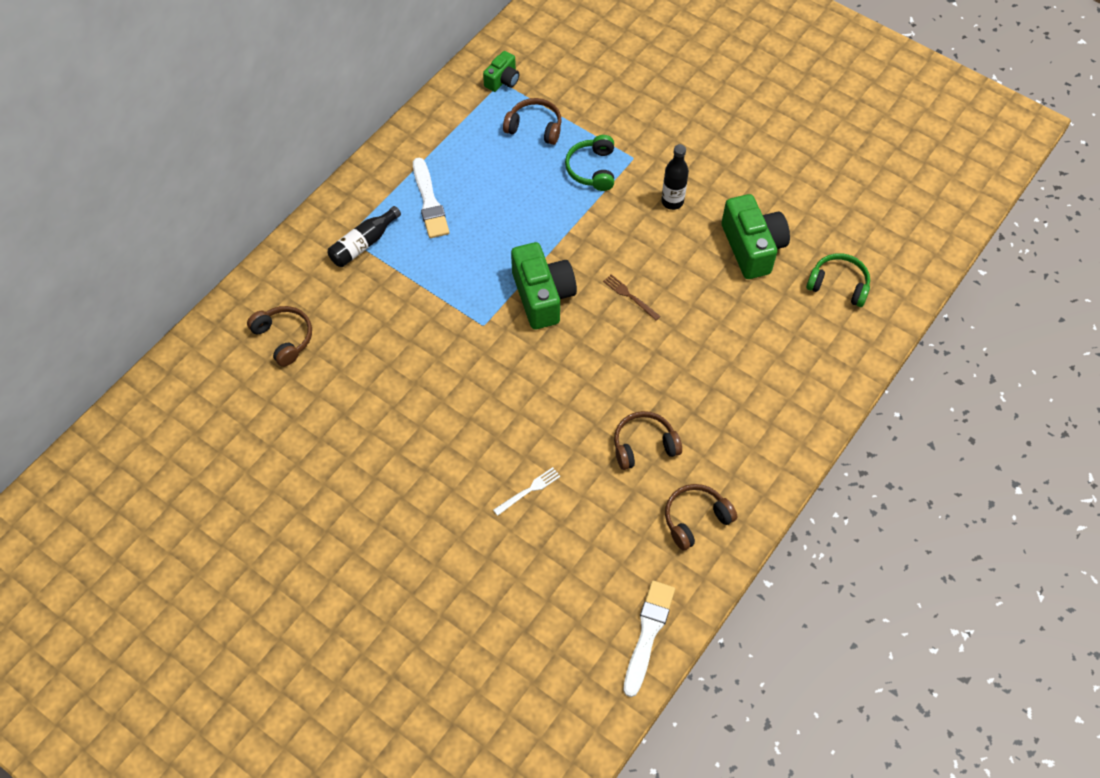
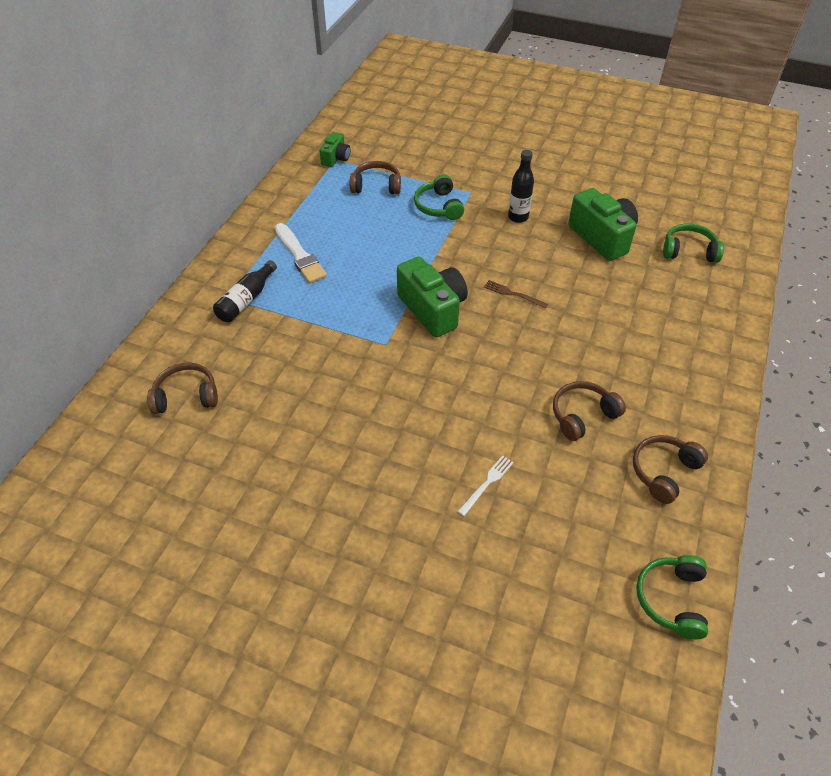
camera: 15 degrees left, 10 degrees down
brown headphones [247,306,312,367] -> brown headphones turned 45 degrees counterclockwise [147,363,218,414]
white brush [623,581,675,697] -> green headphones [636,555,708,639]

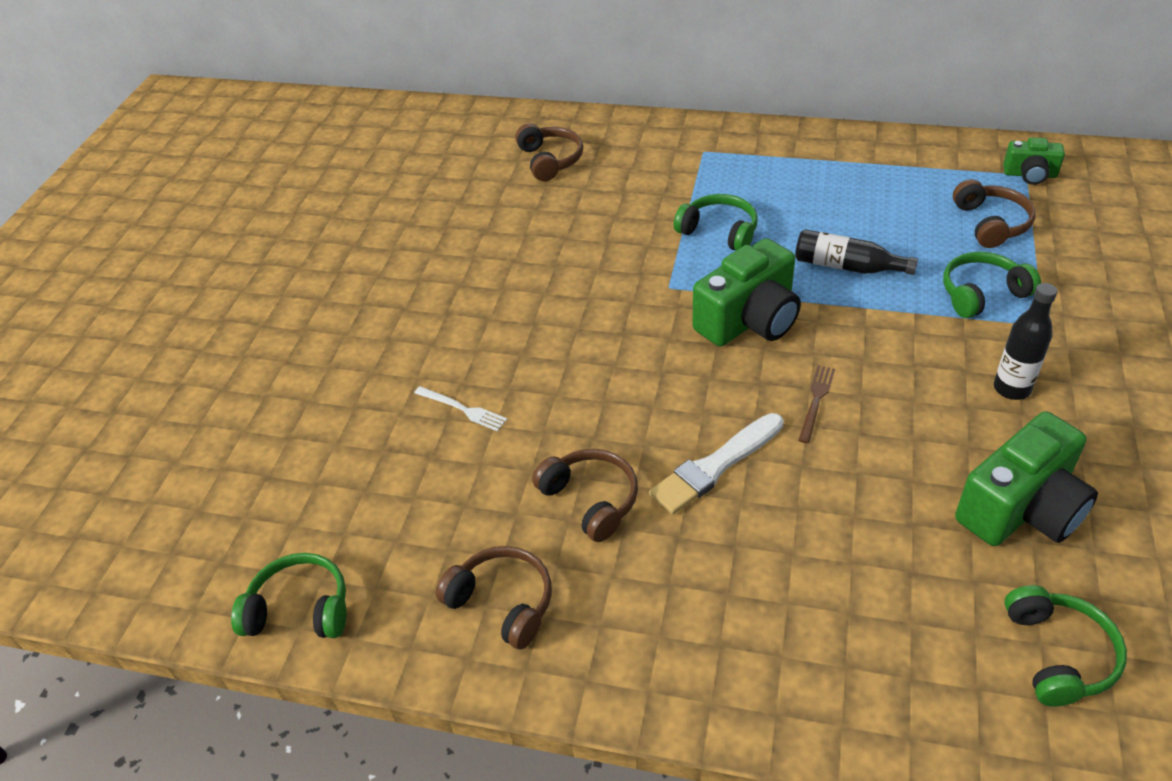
camera: 85 degrees right, 5 degrees down
black bottle [213,260,277,322] -> black bottle moved to [795,229,918,275]
white brush [275,223,327,283] -> white brush moved to [649,413,784,515]
none -> green headphones [674,194,758,250]

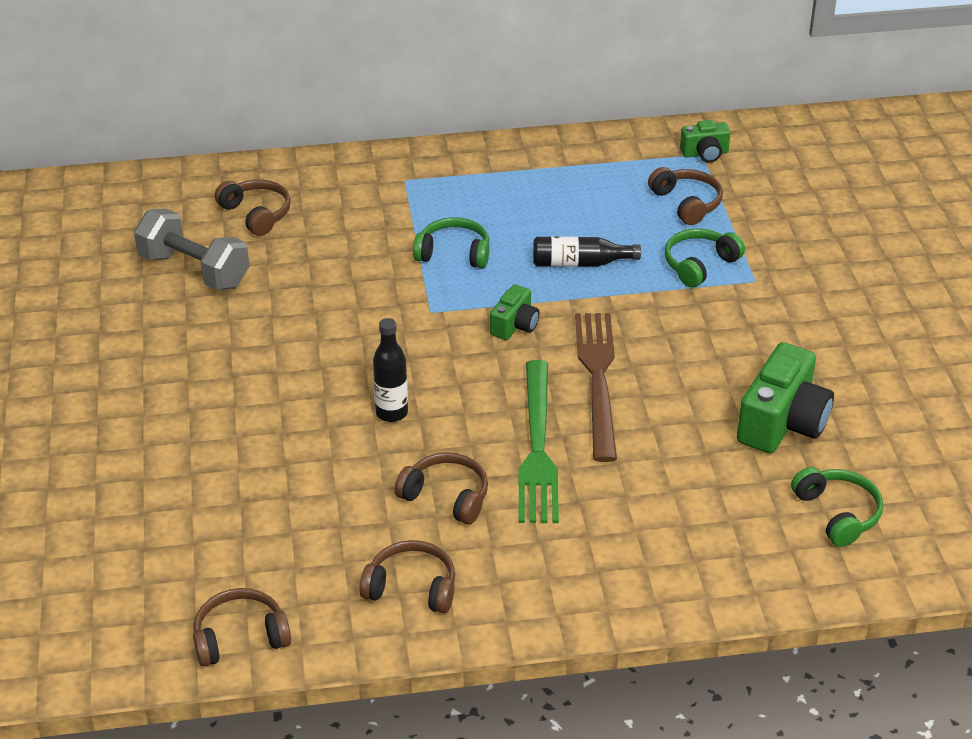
camera: 25 degrees left, 5 degrees down
green headphones [231,553,347,638] -> brown headphones [193,588,291,666]
white fork [414,386,507,431] -> none
white brush [649,413,784,515] -> green fork [518,360,559,523]
green camera [692,238,801,347] -> green camera [490,284,539,340], size x0.54
brown fork [798,365,835,444] -> brown fork [575,313,617,462], size x2.34
black bottle [994,283,1057,400] -> black bottle moved to [373,318,408,422]
none -> grey dumbbell [134,209,250,290]

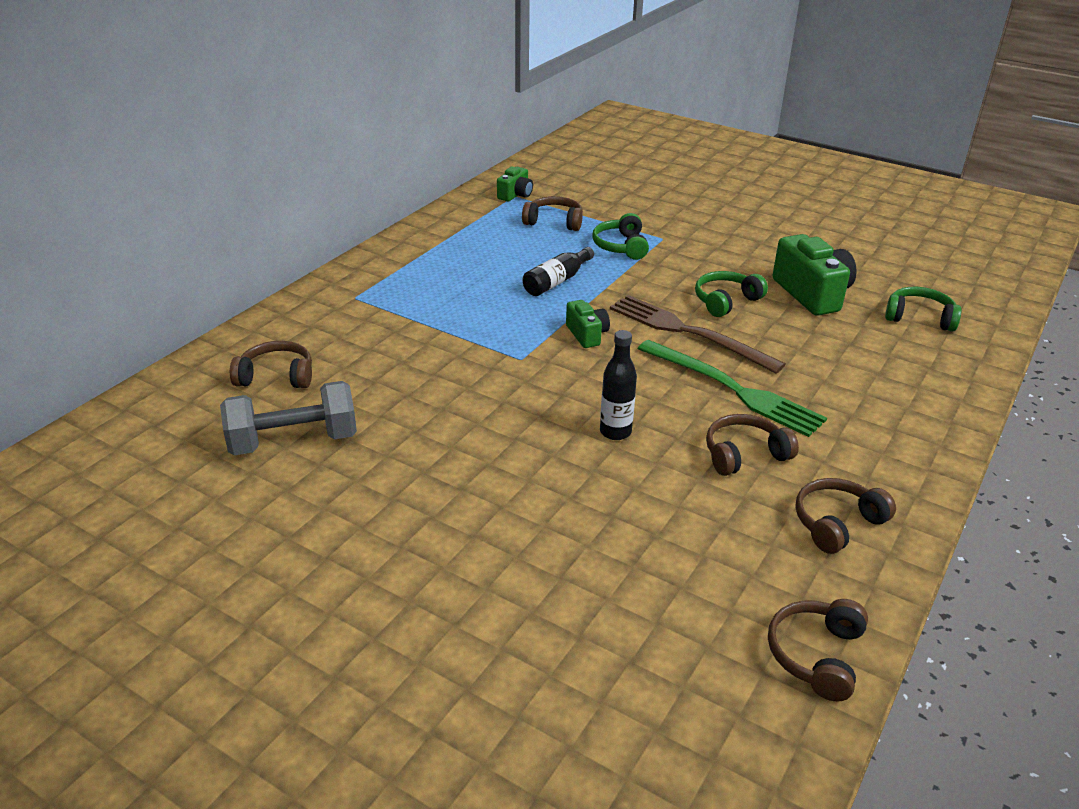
camera: 50 degrees left, 5 degrees down
green headphones [413,217,489,269] -> green headphones moved to [695,271,768,317]

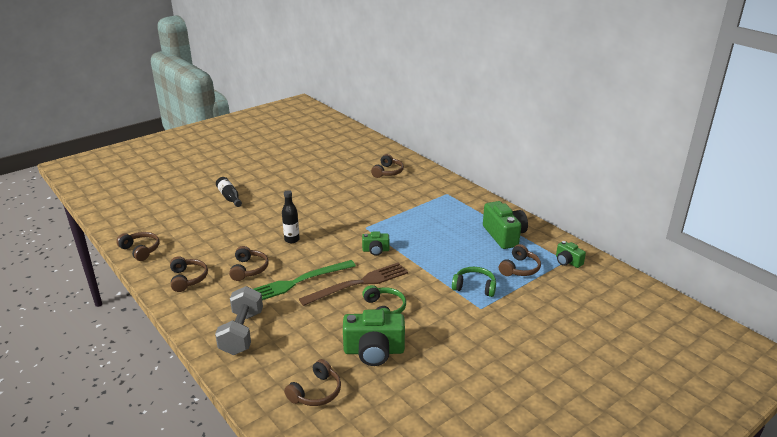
camera: 110 degrees right, 5 degrees down
grey dumbbell [220,381,357,455] -> grey dumbbell moved to [215,286,263,355]
black bottle [523,247,594,296] -> black bottle moved to [216,177,242,207]
green headphones [885,287,962,332] -> brown headphones [284,359,341,406]
none -> green camera [483,201,528,249]

